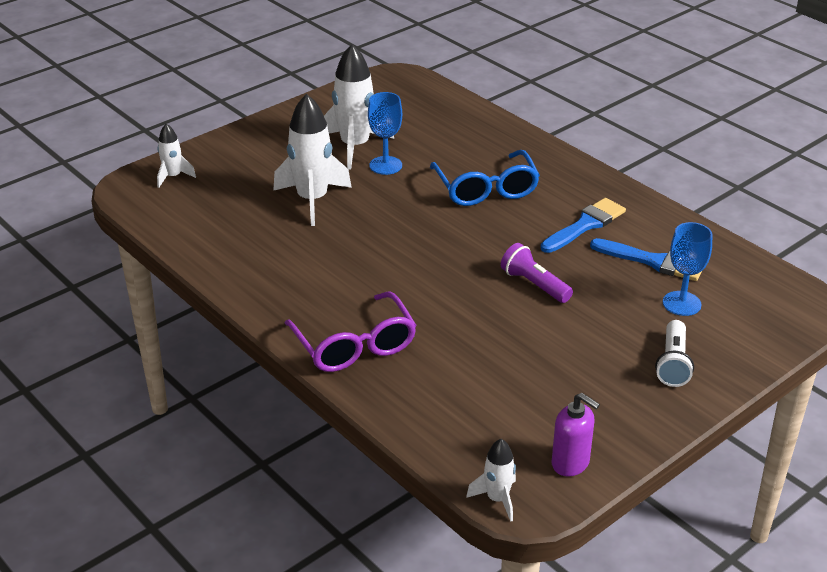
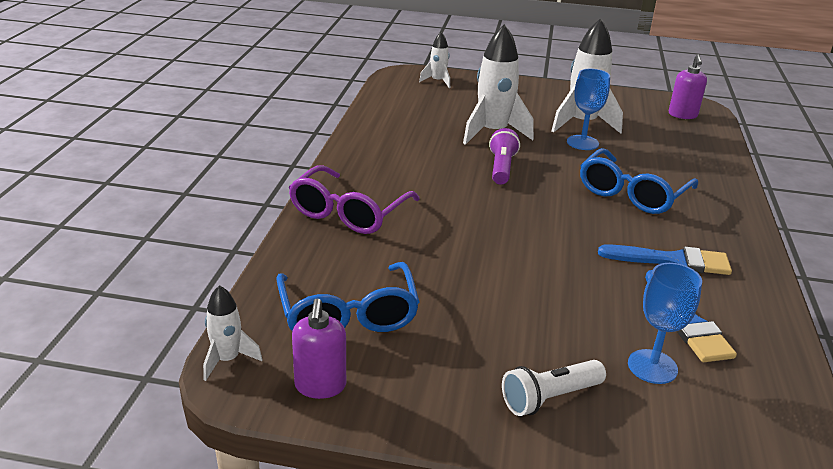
camera: 50 degrees right, 5 degrees down
purple flashlight [501,243,573,303] -> purple flashlight moved to [489,128,520,185]
none -> blue glasses [276,262,419,332]
none -> purple soap dispenser [669,55,707,119]

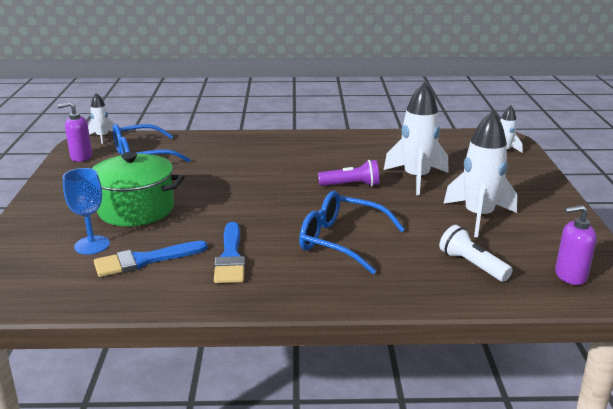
camera: 80 degrees right, 5 degrees down
purple glasses [289,165,420,234] -> none
white flashlight [502,360,606,416] -> white flashlight moved to [439,225,513,282]
blue goblet [567,69,610,150] -> none
none -> green pot [90,152,185,227]

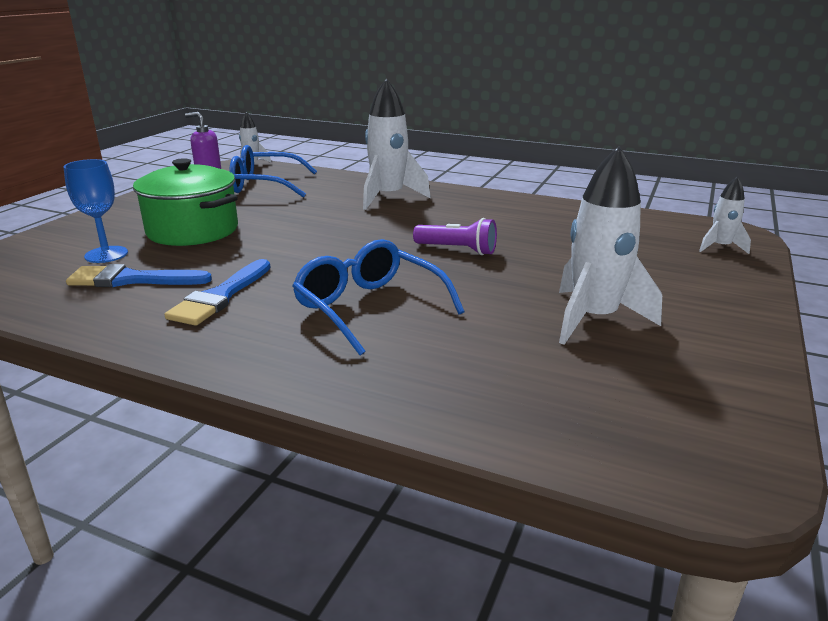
camera: 25 degrees right, 0 degrees up
white rocket [384,81,448,196] -> white rocket moved to [363,78,431,210]
white flashlight [439,225,513,282] -> none
purple soap dispenser [555,205,597,285] -> none

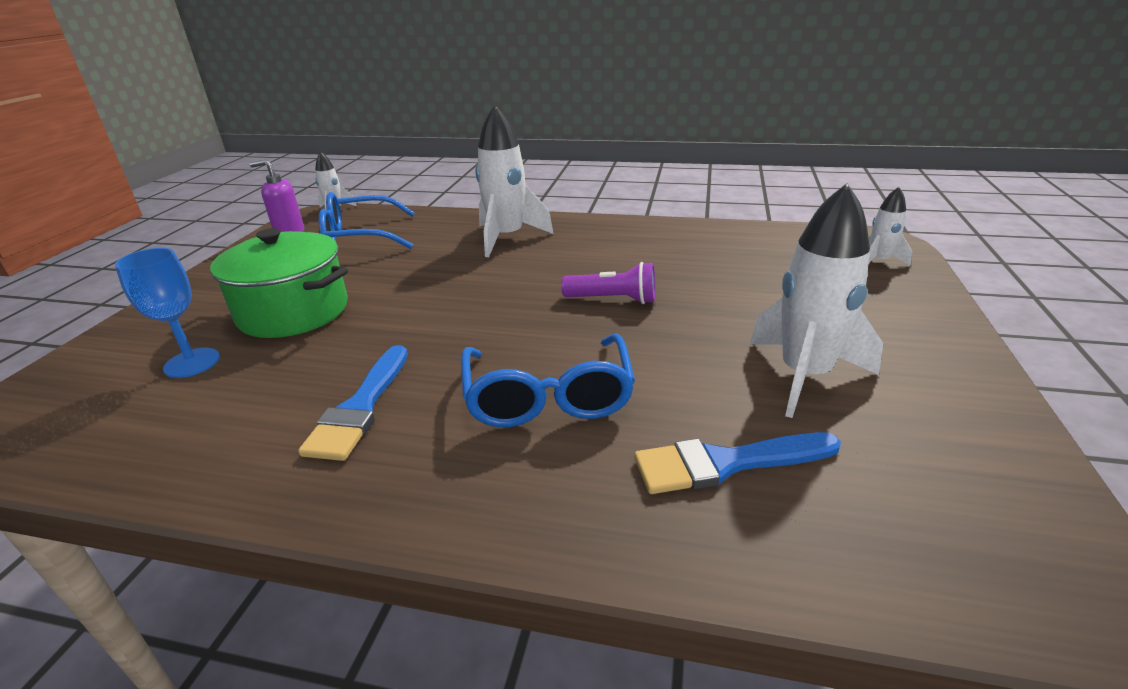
camera: 10 degrees left, 5 degrees up
blue brush [66,264,212,287] -> blue brush moved to [634,432,841,494]
blue glasses [292,239,464,356] -> blue glasses turned 135 degrees counterclockwise [461,334,635,427]

